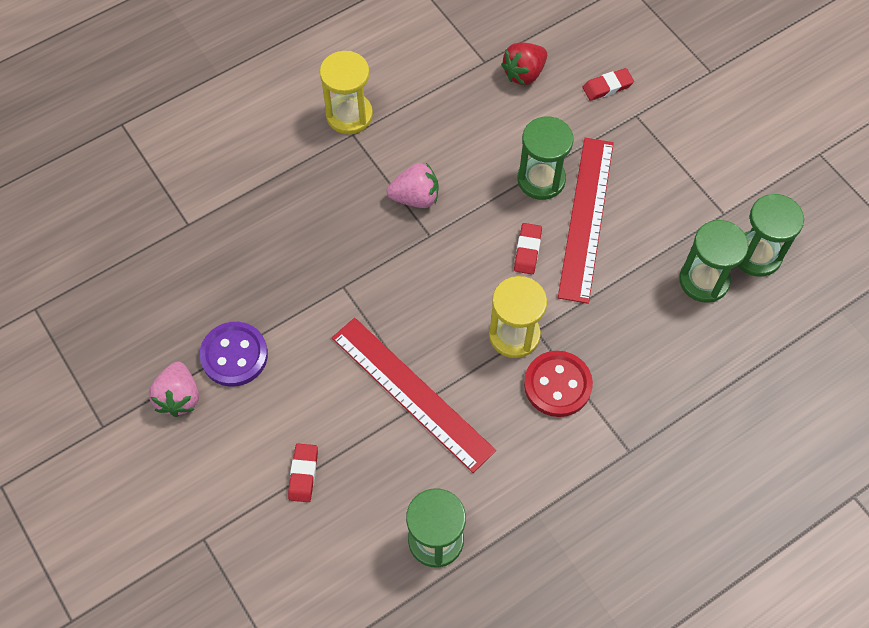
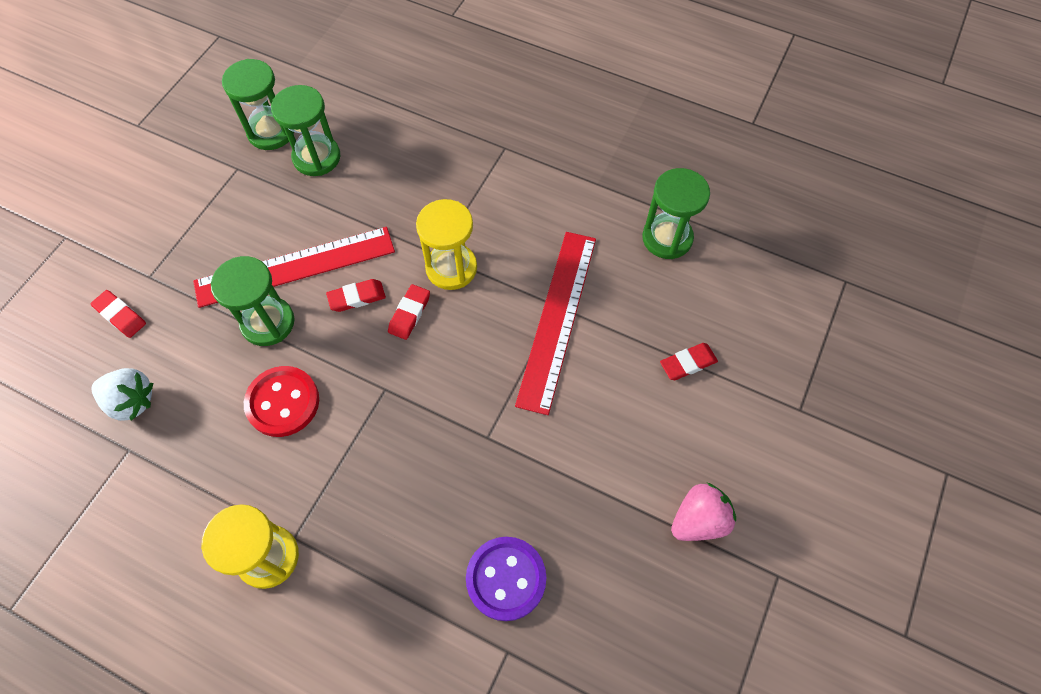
camera: 120 degrees left, 0 degrees up
purple button [199,322,268,387] -> purple button moved to [466,537,546,621]
pink strawberry [386,163,439,208] -> none
red strawberry [501,42,547,85] -> white strawberry [91,368,153,421]
red button [524,351,593,417] -> red button moved to [244,366,319,437]
none -> red eraser [388,284,430,340]

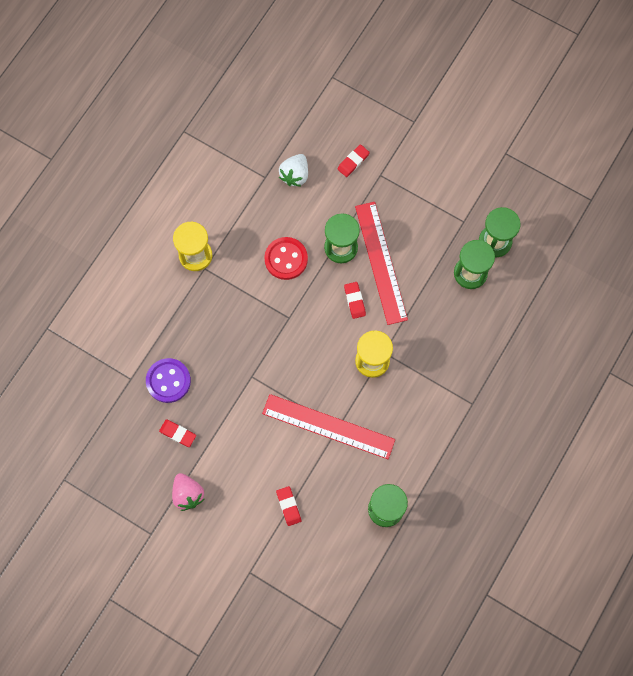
camera: 95 degrees right, 10 degrees up
red eraser [388,284,430,340] -> red eraser moved to [159,420,196,447]

